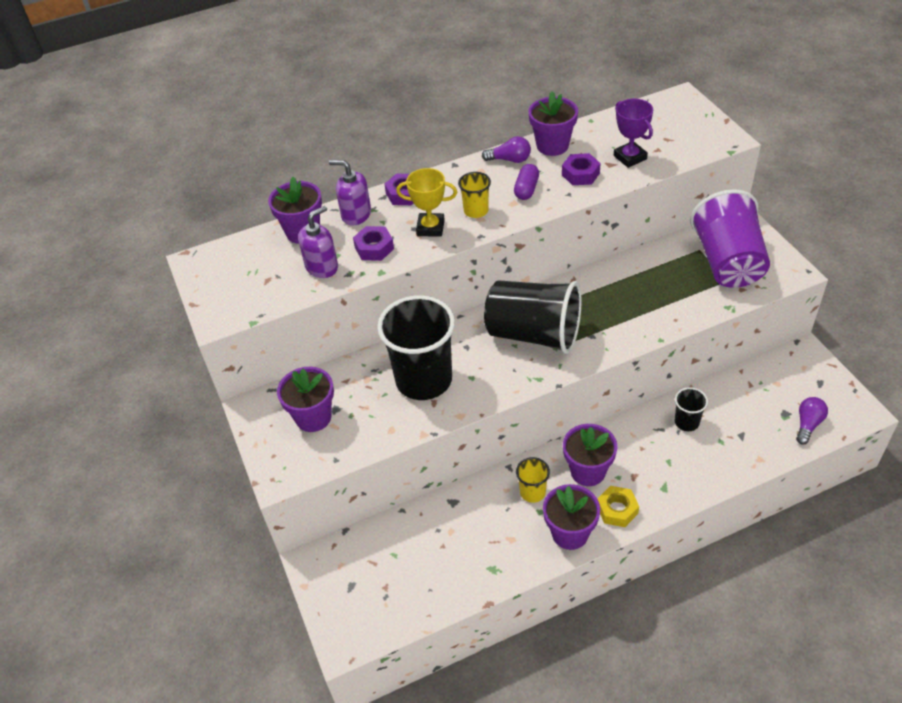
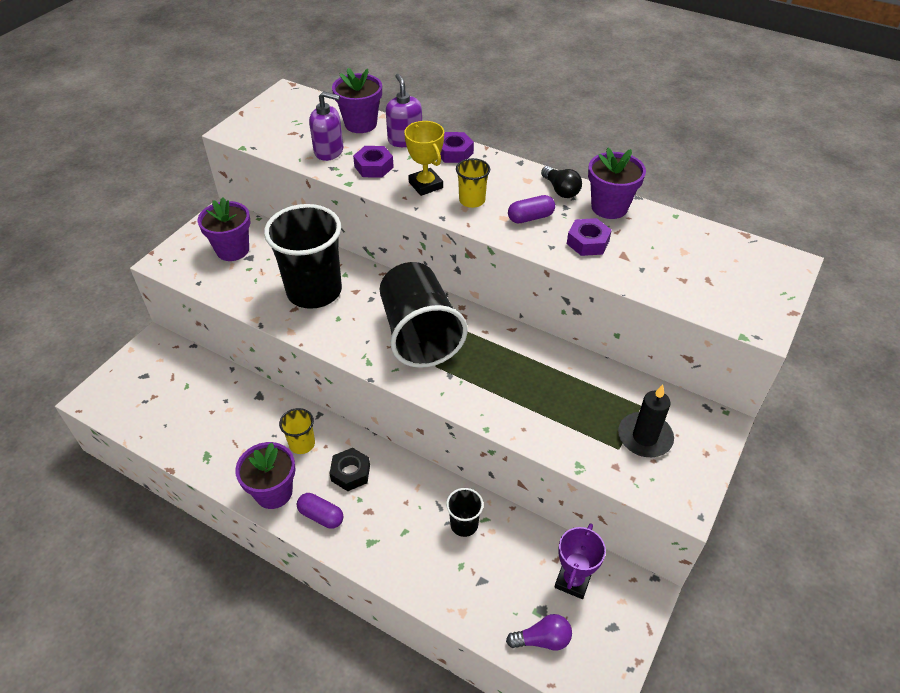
camera: 50 degrees right, 0 degrees up
purple light bulb [482,136,531,163] -> black light bulb [541,166,582,198]
purple flower pot [563,424,617,486] -> black nut [329,448,370,491]
yellow nut [597,486,639,527] -> purple capsule [297,493,343,529]
purple trophy [614,99,653,168] -> purple trophy moved to [555,524,606,599]
purple cup [690,189,770,288] -> black candle [618,385,674,457]

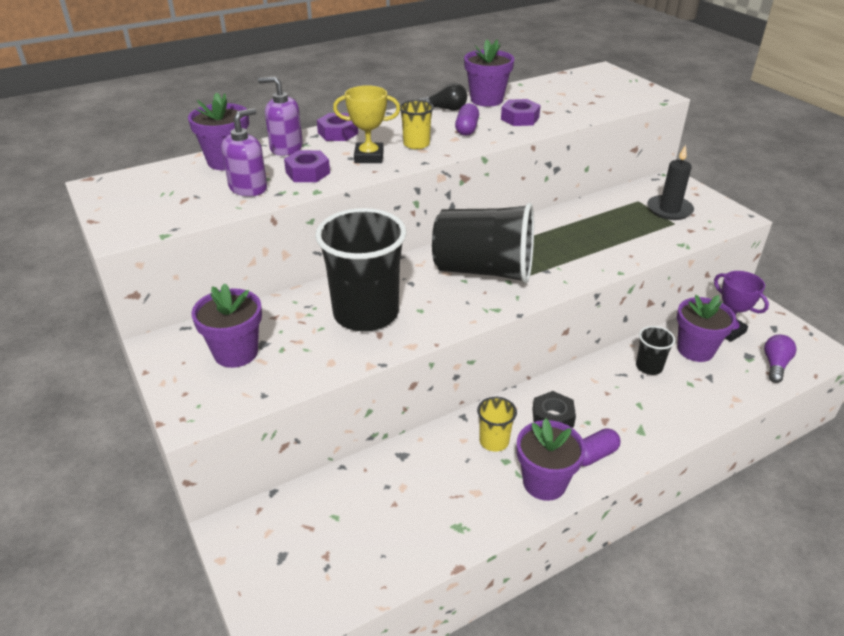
camera: 60 degrees left, 10 degrees down
none -> purple flower pot [677,295,736,362]

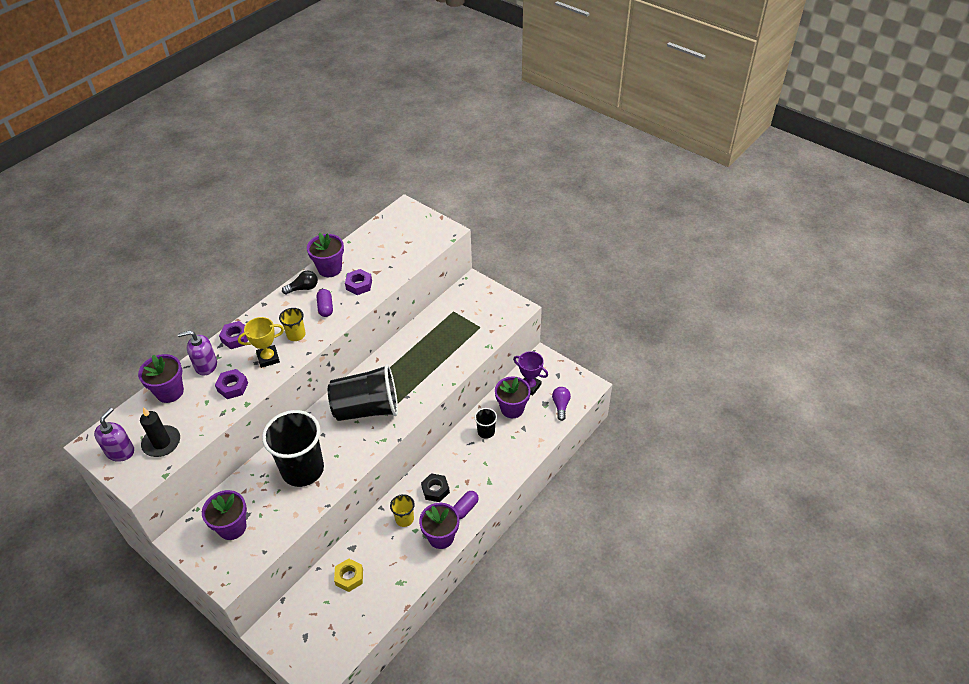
camera: 20 degrees left, 10 degrees up
purple soap dispenser [222,108,267,196] -> purple soap dispenser moved to [94,408,134,462]
black candle [647,145,694,220] -> black candle moved to [140,407,180,457]
none -> yellow nut [334,558,363,592]

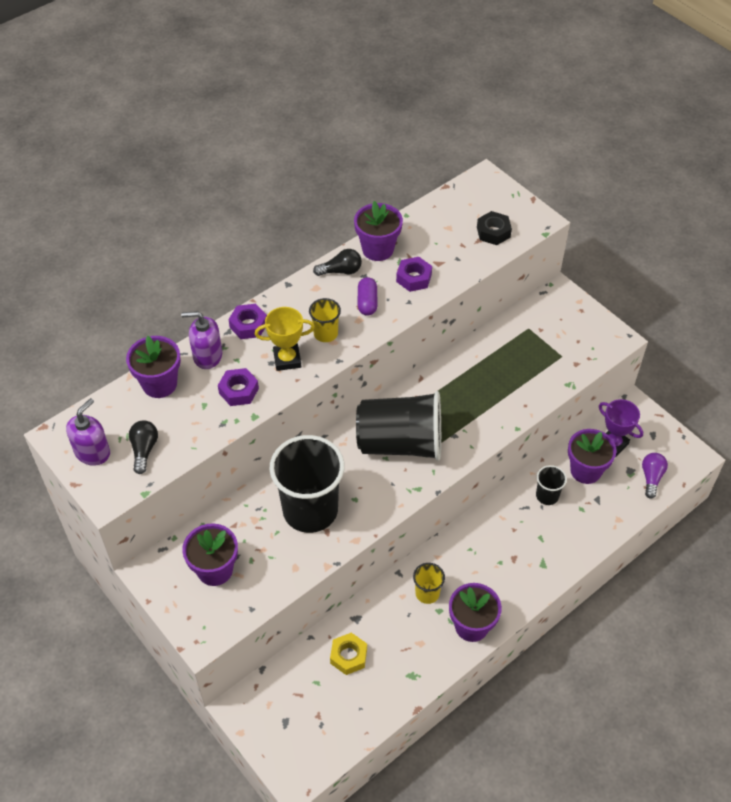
camera: 10 degrees right, 5 degrees up
black candle [140,407,180,457] -> black light bulb [129,420,158,474]
black nut [421,473,450,502] -> black nut moved to [477,211,512,245]
purple capsule [453,491,479,519] -> none

